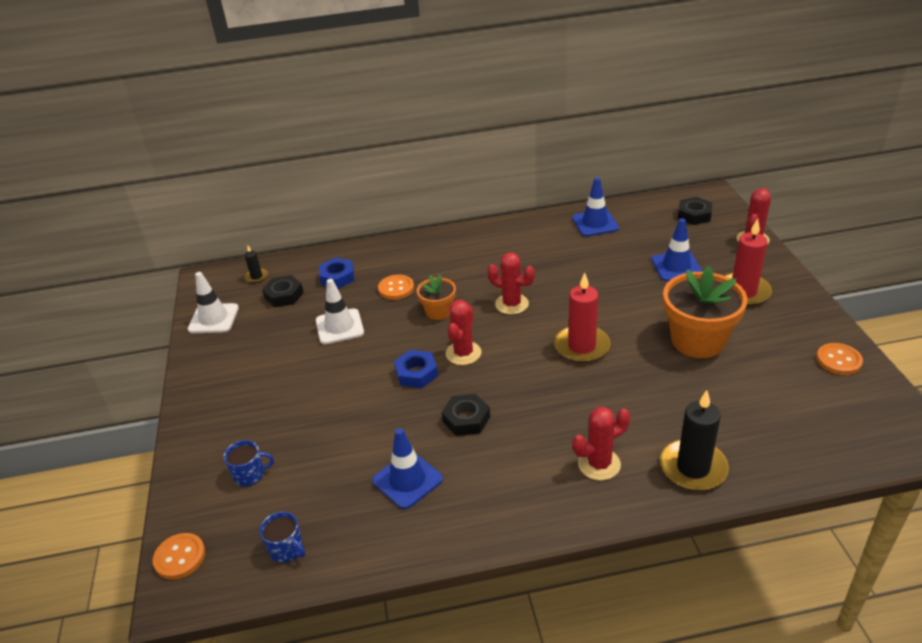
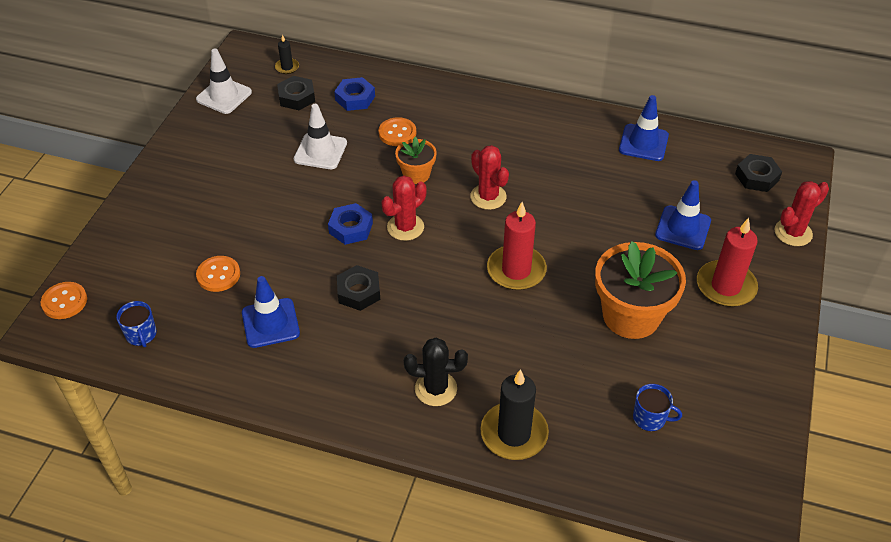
camera: 25 degrees right, 10 degrees up
blue mug [224,440,274,487] -> blue mug moved to [633,384,682,431]
red cactus [572,407,630,480] -> black cactus [404,338,468,406]
orange button [816,343,863,375] -> orange button moved to [196,256,240,292]

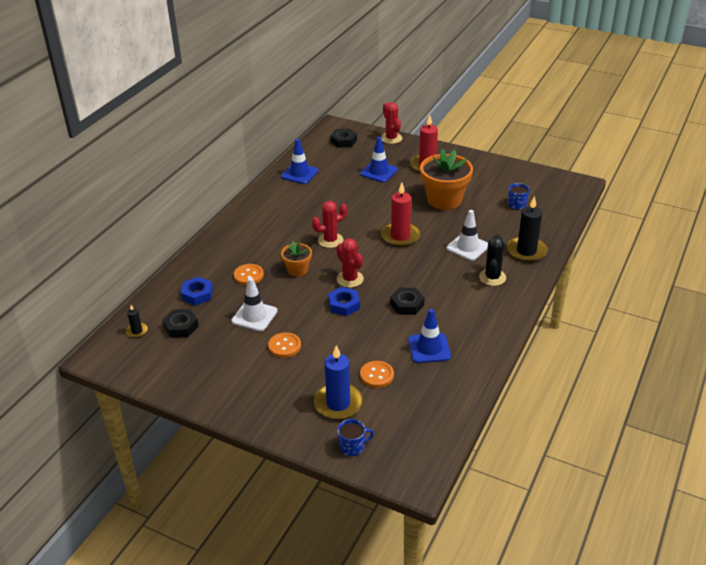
camera: 80 degrees left, 10 degrees down
orange button [41,282,87,319] -> orange button moved to [268,332,301,358]
blue mug [116,301,157,347] -> blue mug moved to [337,419,374,457]
white traffic cone [196,49,252,114] -> white traffic cone moved to [446,210,488,261]
none -> blue candle [314,345,363,420]

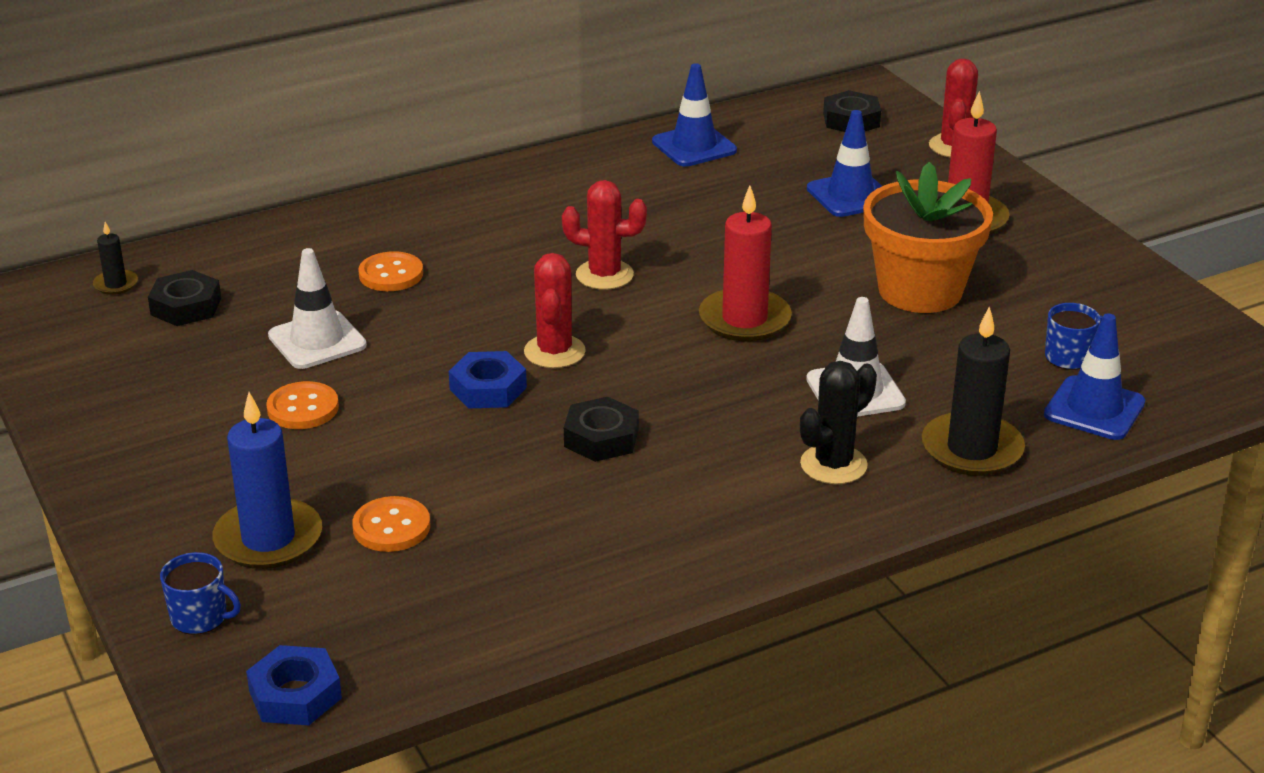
camera: 35 degrees right, 5 degrees down
blue nut [181,277,213,306] -> blue nut moved to [246,645,342,725]
orange flower pot [281,241,312,277] -> none
blue traffic cone [408,309,451,363] -> blue traffic cone moved to [1044,313,1145,440]

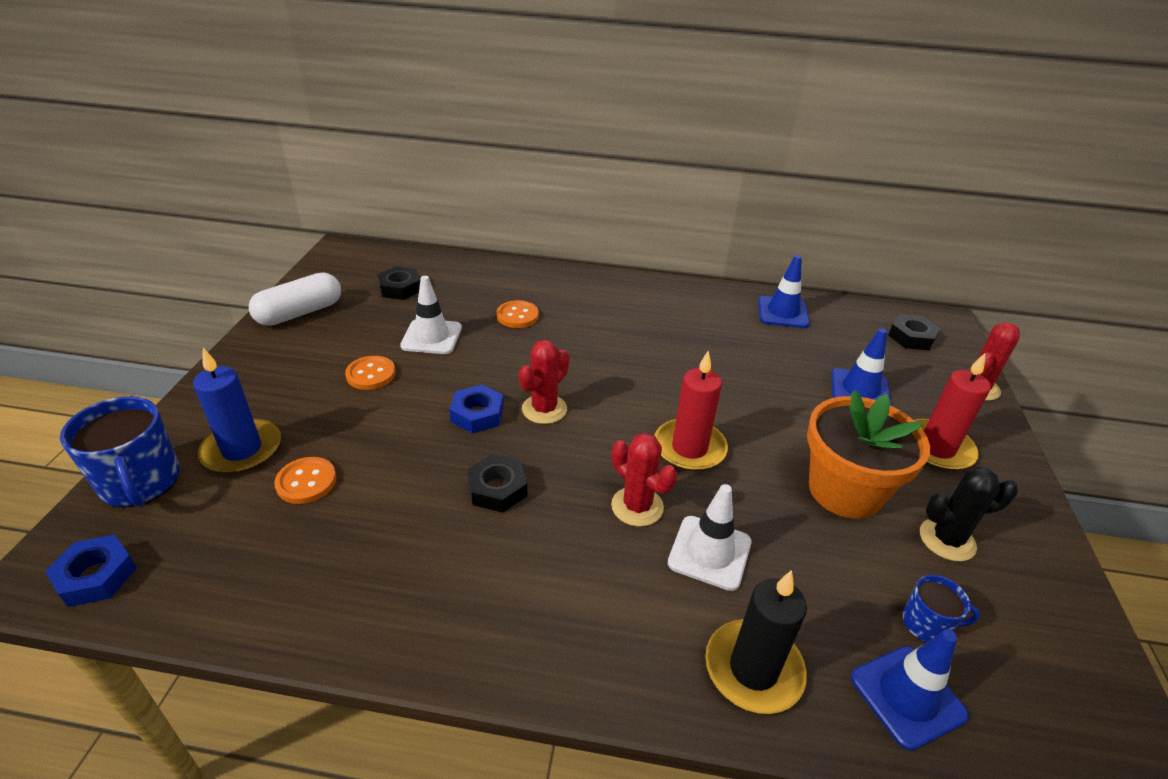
camera: 35 degrees right, 5 degrees up
black candle [93,222,138,295] -> none
blue mug [160,552,241,635] -> blue mug [60,396,180,508], size x1.86
red cactus [562,180,647,290] -> red cactus moved to [611,433,677,527]
black cactus [800,361,877,484] -> black cactus moved to [920,467,1018,562]
none -> white capsule [249,272,341,326]

